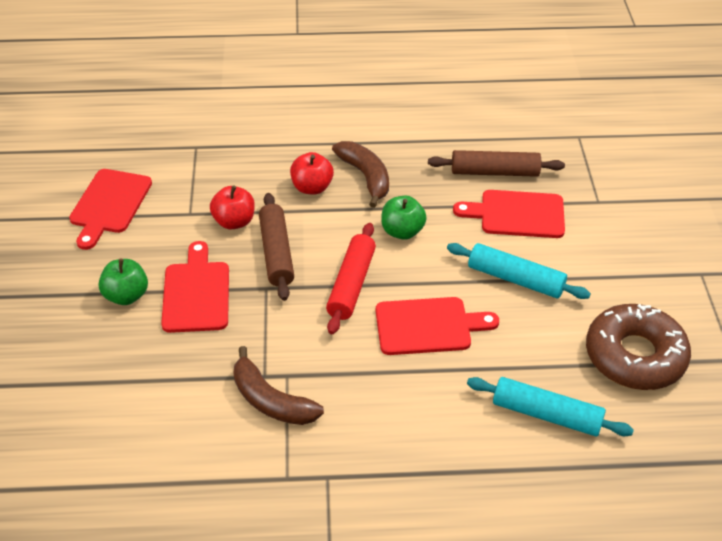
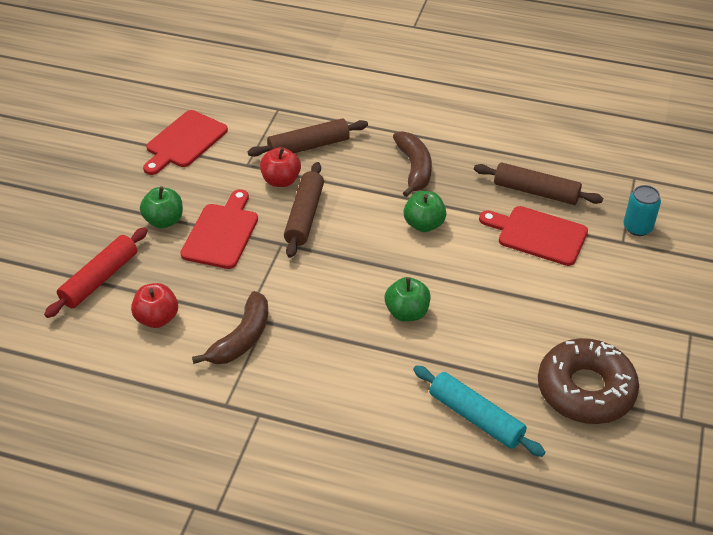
camera: 20 degrees right, 0 degrees up
brown banana [233,346,324,425] -> brown banana turned 120 degrees counterclockwise [192,291,268,364]
red apple [290,152,334,195] -> red apple moved to [131,283,178,328]
red rolling pin [326,223,376,334] -> red rolling pin moved to [44,227,148,318]
red cutting board [376,297,499,355] -> green apple [385,277,431,322]
turquoise rolling pin [447,243,591,299] -> none
none -> brown rolling pin [247,119,368,157]
none -> turquoise can [623,185,661,236]

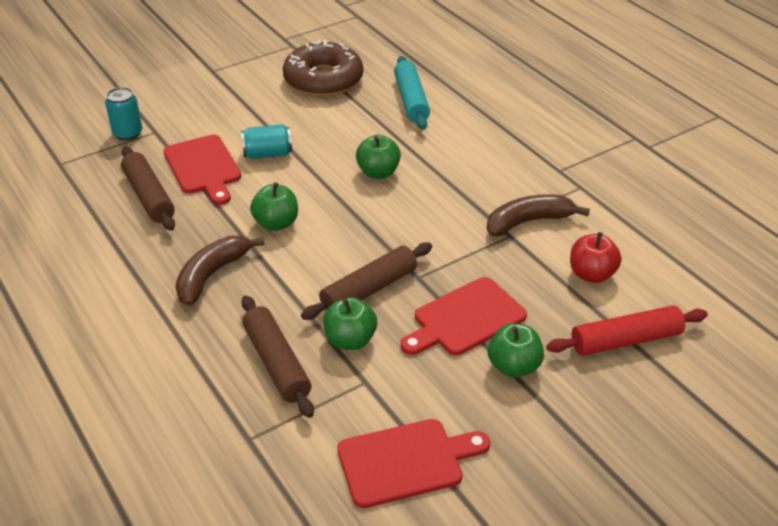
camera: 140 degrees left, 5 degrees down
brown rolling pin [247,119,368,157] -> brown rolling pin turned 45 degrees clockwise [242,295,314,418]
red apple [260,147,301,187] -> green apple [323,297,377,350]
none -> turquoise can [241,124,292,159]

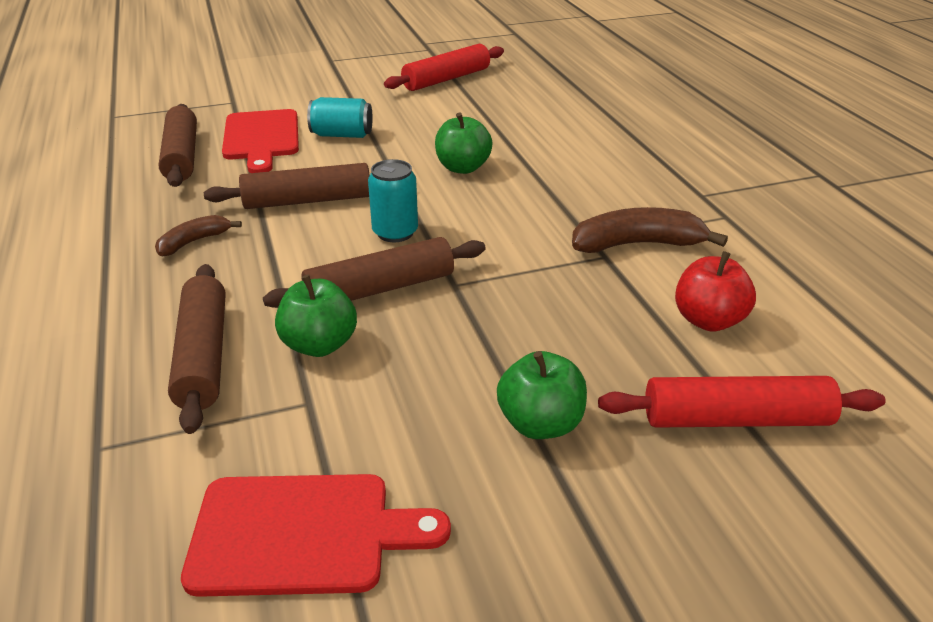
camera: 15 degrees right, 5 degrees down
turquoise can [105,87,142,141] -> turquoise can moved to [368,159,418,242]
brown banana [175,236,265,306] -> brown banana [155,215,242,256], size x0.59
green apple [250,182,298,231] -> brown rolling pin [204,163,370,209]
brown donut [283,40,363,97] -> red rolling pin [384,44,504,91]
turquoise rolling pin [394,56,430,129] -> none
red cutting board [401,277,527,355] -> none

